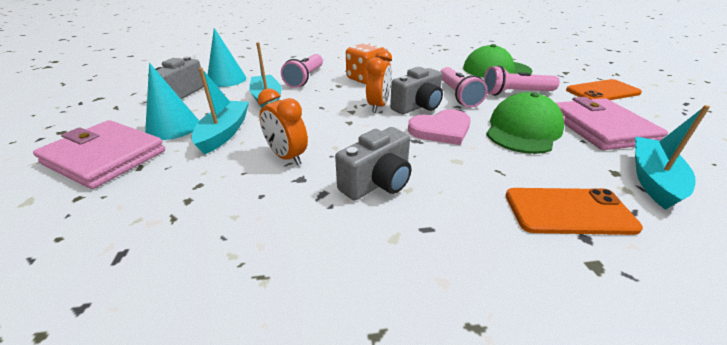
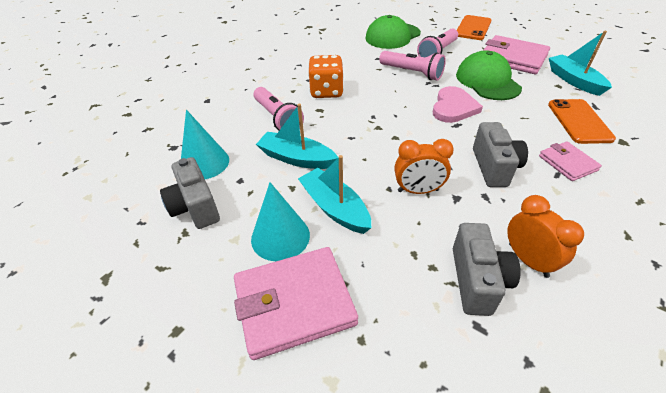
camera: 45 degrees left, 10 degrees up
orange clock [366,50,392,113] -> orange clock moved to [507,195,584,278]
grey camera [390,67,443,114] -> grey camera moved to [453,223,521,316]
orange phone [505,188,643,235] -> orange phone turned 45 degrees counterclockwise [548,99,616,144]
none -> pink wallet [539,141,602,181]

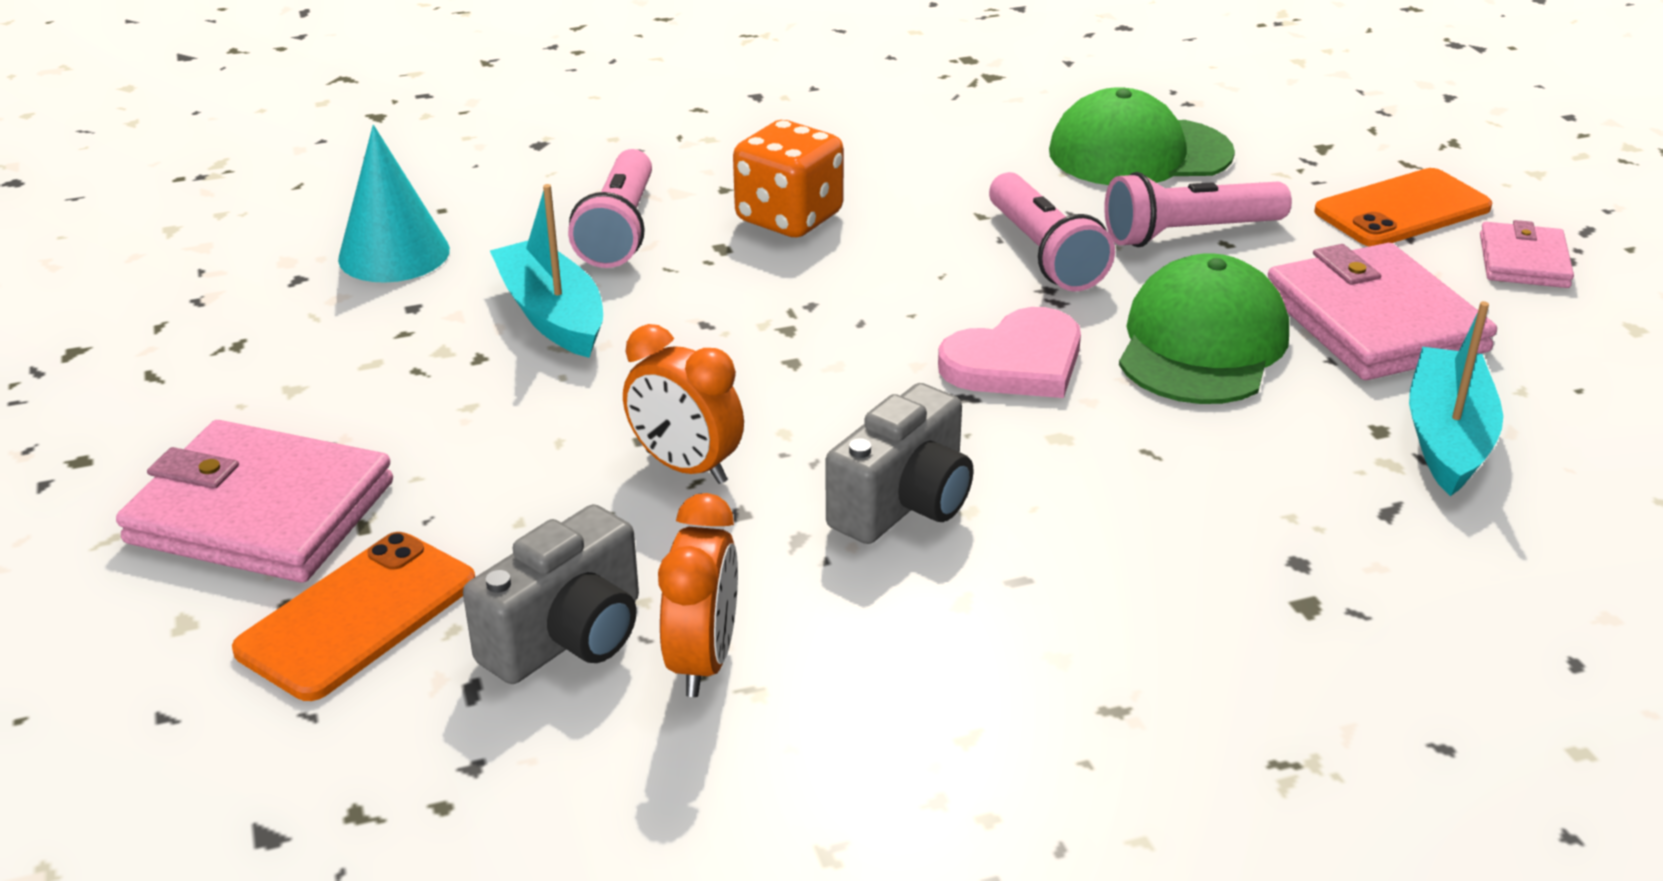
camera: 35 degrees right, 10 degrees down
grey camera [160,157,220,229] -> none
turquoise cone [251,182,310,261] -> none
turquoise boat [298,155,371,234] -> none
pink wallet [539,141,602,181] -> pink wallet moved to [1480,220,1574,288]
orange phone [548,99,616,144] -> orange phone moved to [232,532,475,701]

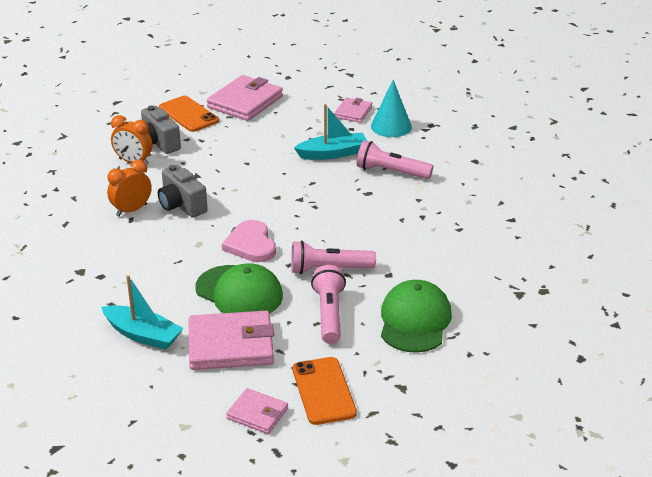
camera: 105 degrees right, 0 degrees up
orange clock [623,324,744,484] -> orange clock moved to [107,160,152,216]
orange dice [733,120,844,237] -> none
none -> pink wallet [334,98,372,123]

